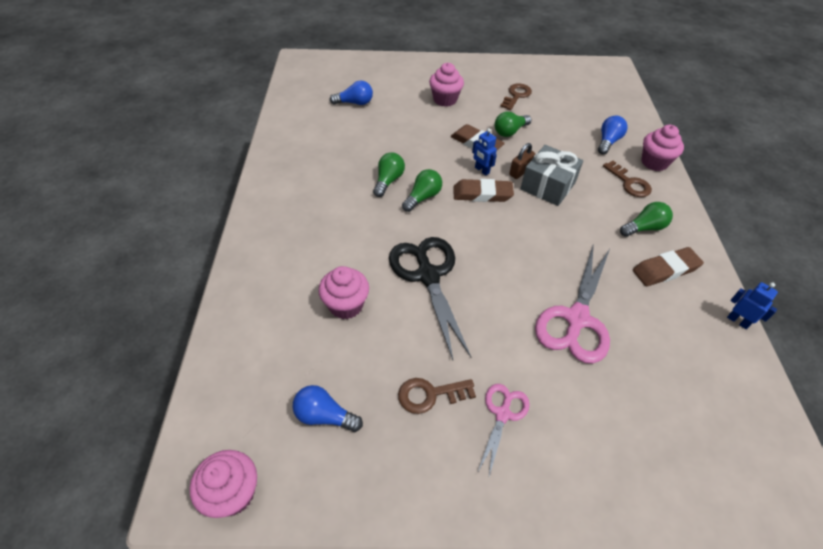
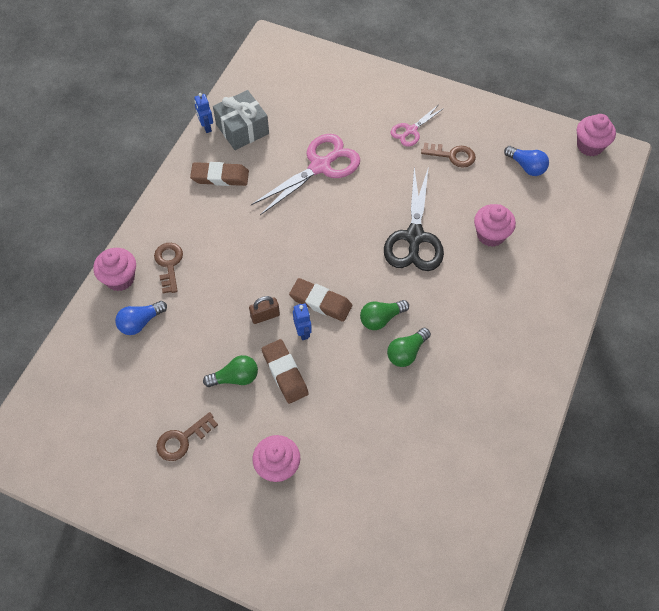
camera: 155 degrees left, 10 degrees up
blue light bulb [329,81,373,105] -> none
grey gift [520,145,583,206] -> grey gift moved to [213,90,269,150]
green light bulb [620,202,673,237] -> none

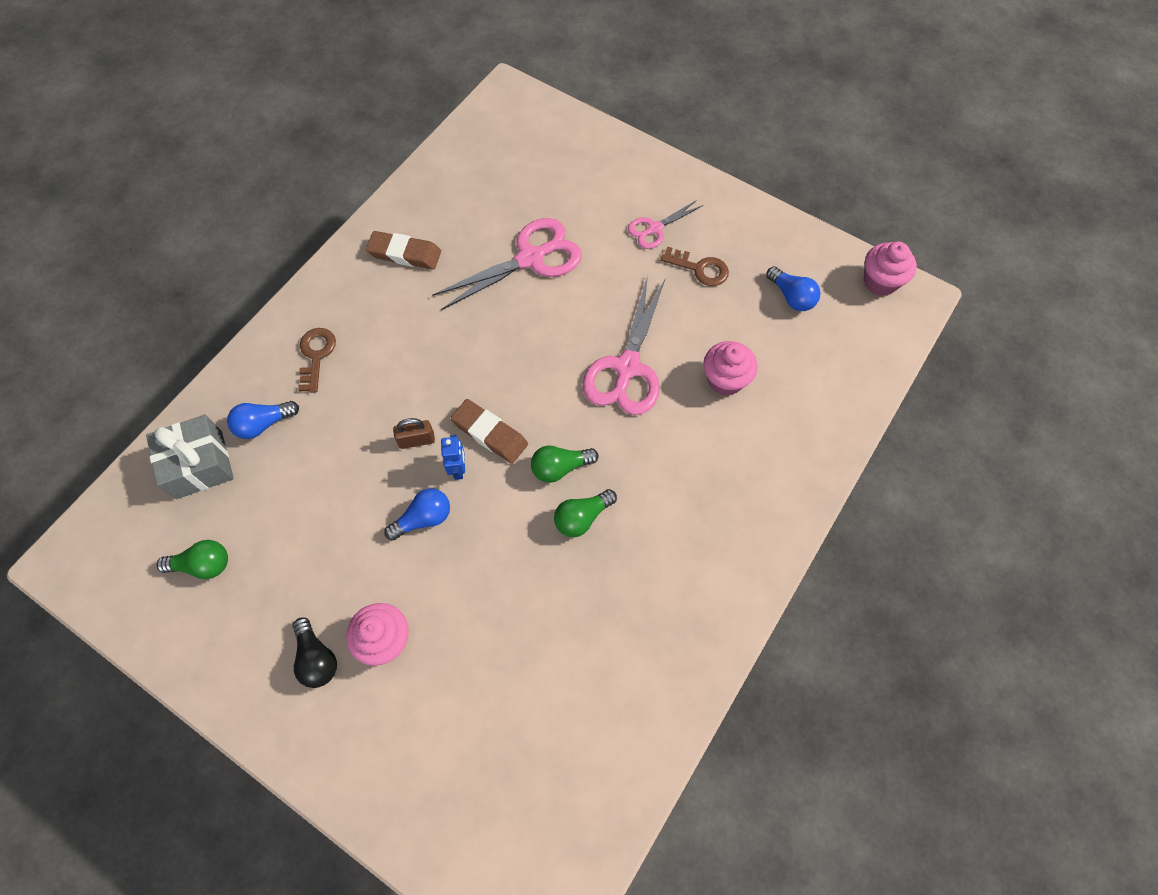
camera: 10 degrees right, 5 degrees up
pink cupcake [93,248,136,291] -> none
brown key [156,412,218,461] -> none
blue robot [194,93,213,133] -> none
green light bulb [203,355,258,387] -> green light bulb moved to [157,540,228,579]
grey gift [213,90,269,150] -> grey gift moved to [146,415,234,499]
brown eraser [262,339,309,404] -> blue light bulb [384,488,450,541]
black scissors [384,166,444,271] -> pink scissors [583,276,665,415]
none -> black light bulb [293,617,337,688]

